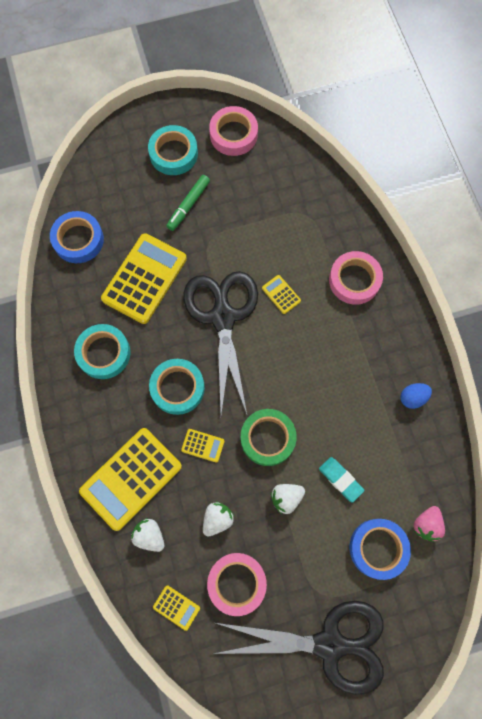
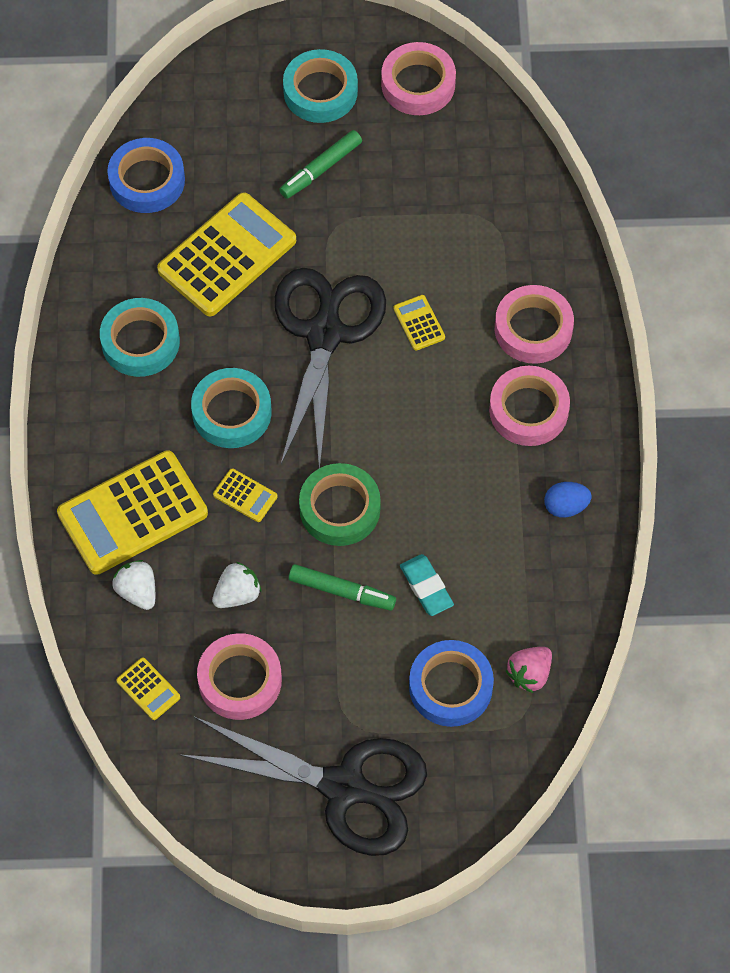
camera: 15 degrees right, 10 degrees down
white strawberry [271,484,305,514] -> green marker [289,564,396,611]
none -> pink tape [489,366,570,446]

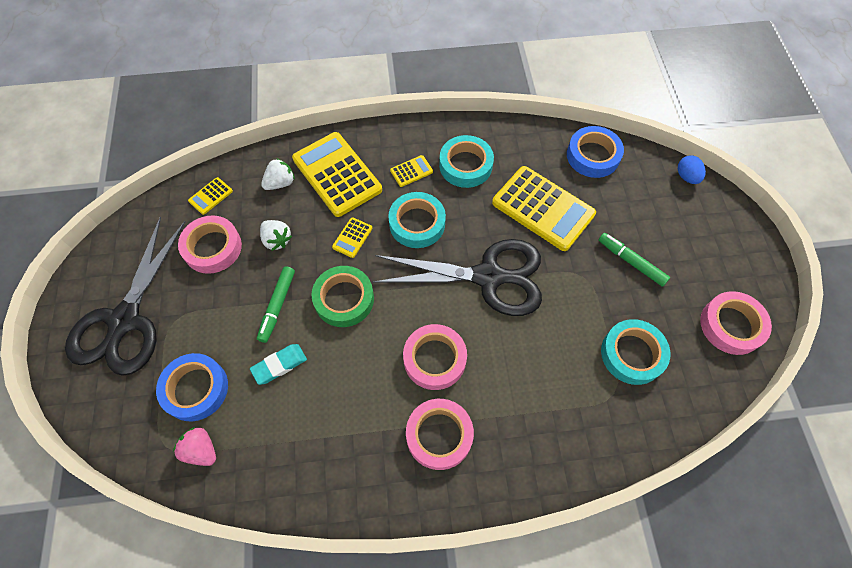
camera: 85 degrees right, 0 degrees up
turquoise tape [283,49,358,123] -> turquoise tape moved to [601,319,670,385]
yellow calculator [393,295,445,351] -> yellow calculator moved to [390,155,433,187]
pink tape [495,285,574,364] -> pink tape moved to [403,324,467,390]
blue egg [544,482,592,518] -> blue egg moved to [678,155,706,184]

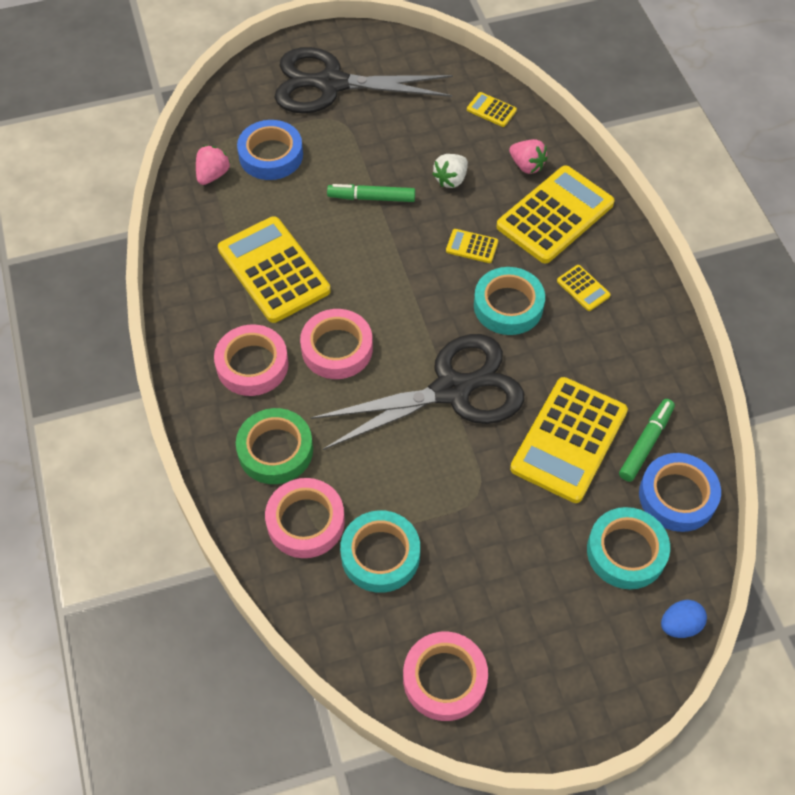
camera: 80 degrees right, 5 degrees down
pink tape [178,216,242,274] -> pink tape moved to [265,478,345,558]
turquoise eraser [250,344,307,385] -> none
white strawberry [261,158,295,190] -> pink strawberry [509,139,548,174]
green tape [311,266,374,327] -> green tape moved to [236,408,313,484]
black scissors [372,239,542,316] -> black scissors turned 105 degrees counterclockwise [311,334,524,450]
turquoise tape [439,135,494,188] -> turquoise tape moved to [587,507,670,589]
green marker [599,233,670,287] -> green marker moved to [619,399,675,482]
none -> yellow calculator [218,216,331,323]

